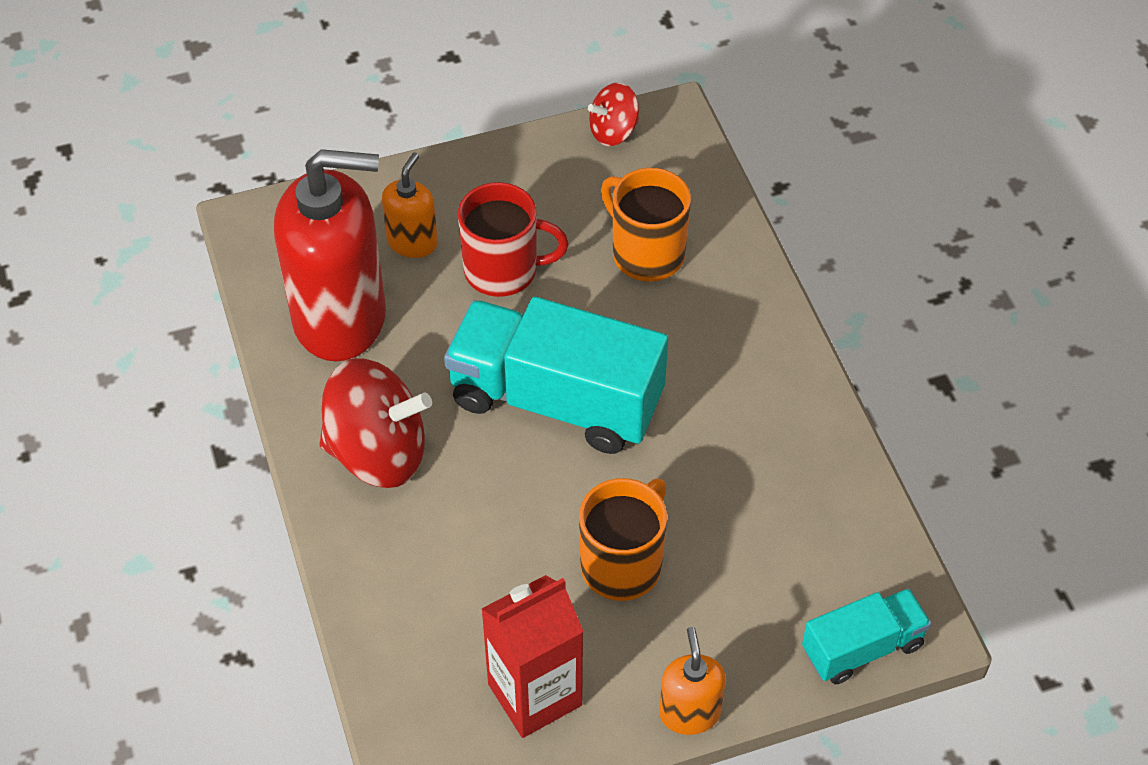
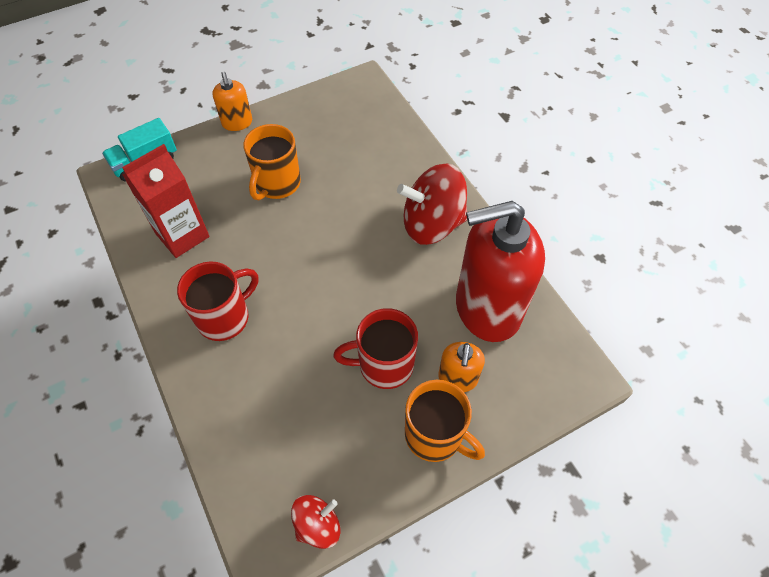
camera: 170 degrees right, 5 degrees up
turquoise truck [444,297,668,454] -> none
red carton [481,575,584,738] -> red carton moved to [122,144,210,258]
orange mug [601,168,691,282] -> orange mug moved to [405,380,485,462]
none -> red mug [177,261,258,341]

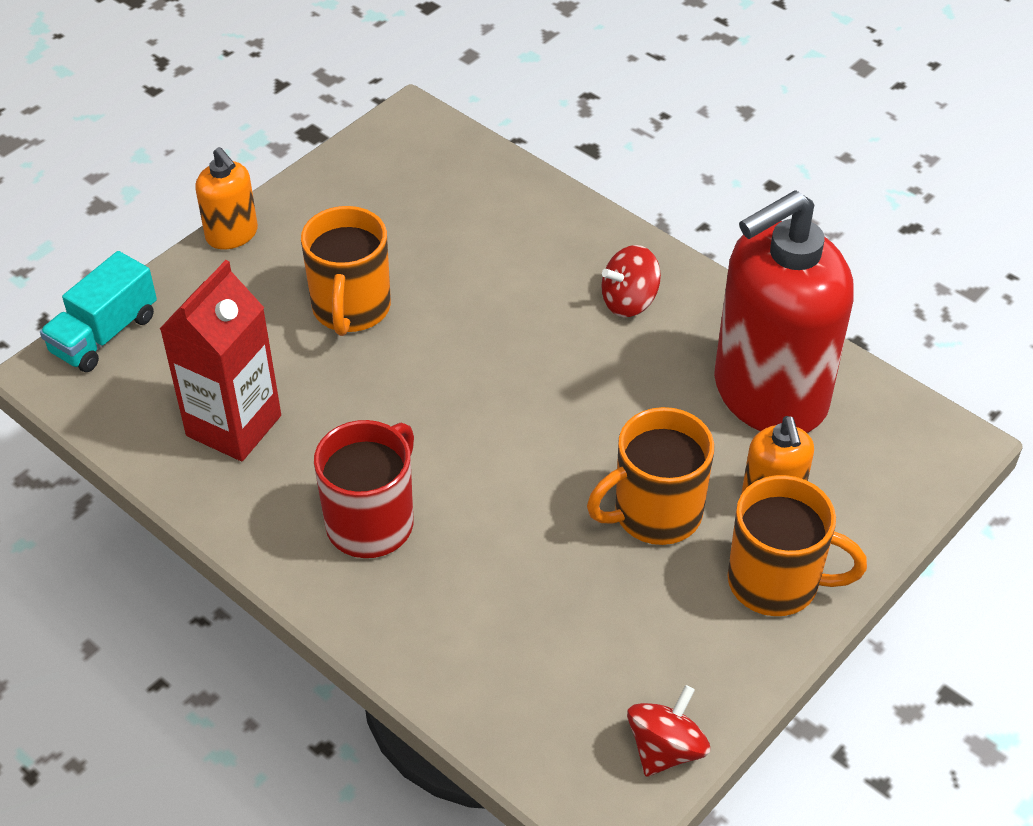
camera: 20 degrees left, 10 degrees down
red mug [333,308,418,389] -> orange mug [587,407,714,545]
red spinning top [397,164,467,245] -> red spinning top [601,245,661,317], size x0.54

